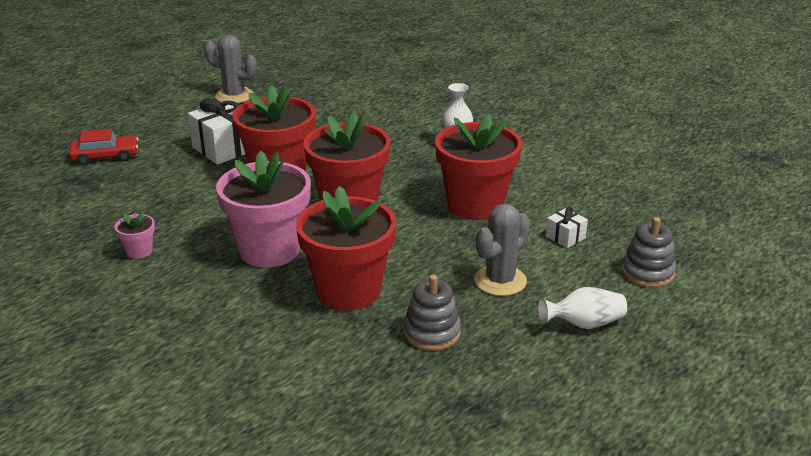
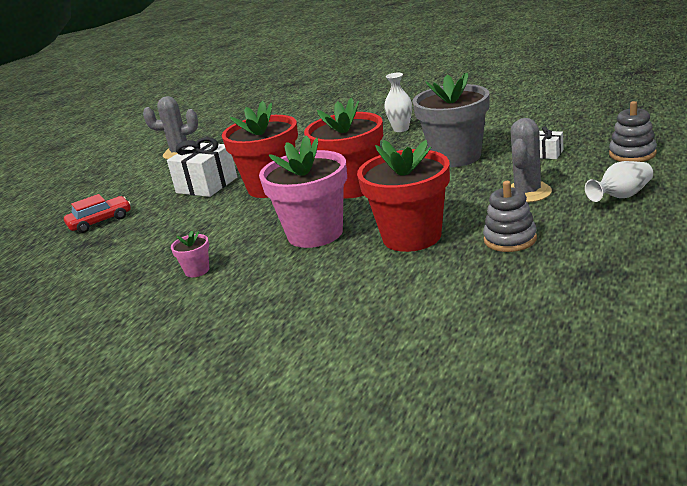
camera: 15 degrees left, 5 degrees down
red flower pot [435,114,522,220] -> grey flower pot [413,73,490,167]

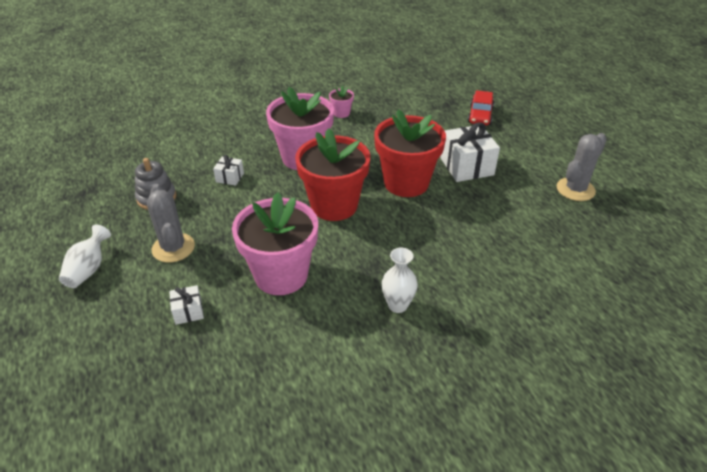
camera: 130 degrees right, 15 degrees up
red flower pot [357,140,450,252] -> white gift [213,155,244,186]
grey flower pot [413,73,490,167] -> pink flower pot [232,192,318,295]
grey stacking toy [609,101,657,162] -> none

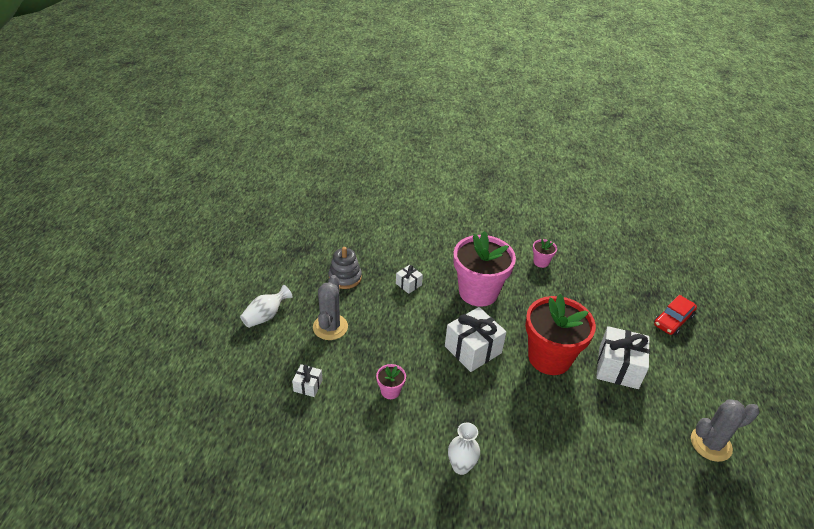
camera: 30 degrees right, 0 degrees up
pink flower pot [232,192,318,295] -> pink flower pot [376,364,406,399], size x0.42
red flower pot [295,128,370,221] -> white gift [445,307,507,372]

